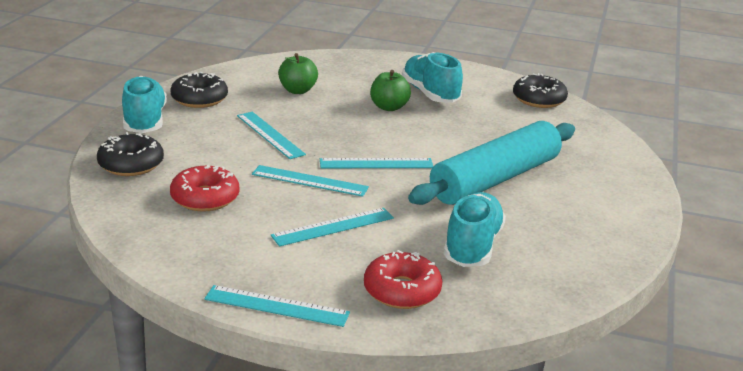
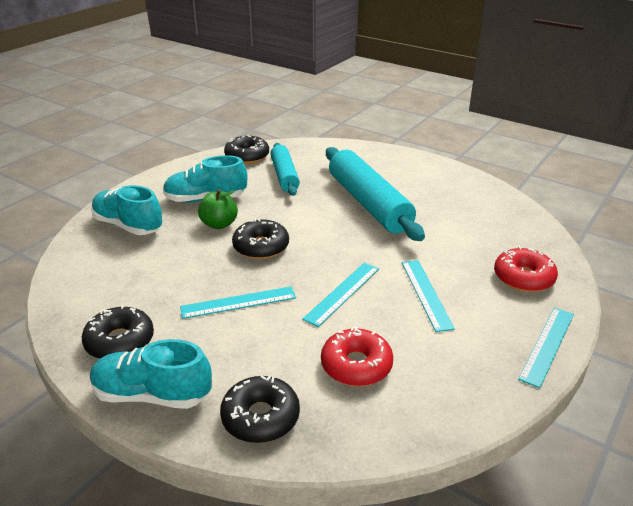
camera: 70 degrees left, 5 degrees up
green apple [278,53,318,94] -> none
turquoise ruler [320,158,433,168] -> none
turquoise shoe [444,192,506,267] -> turquoise shoe moved to [91,185,163,235]
none -> black donut [232,218,289,259]
none -> turquoise rolling pin [271,143,300,196]

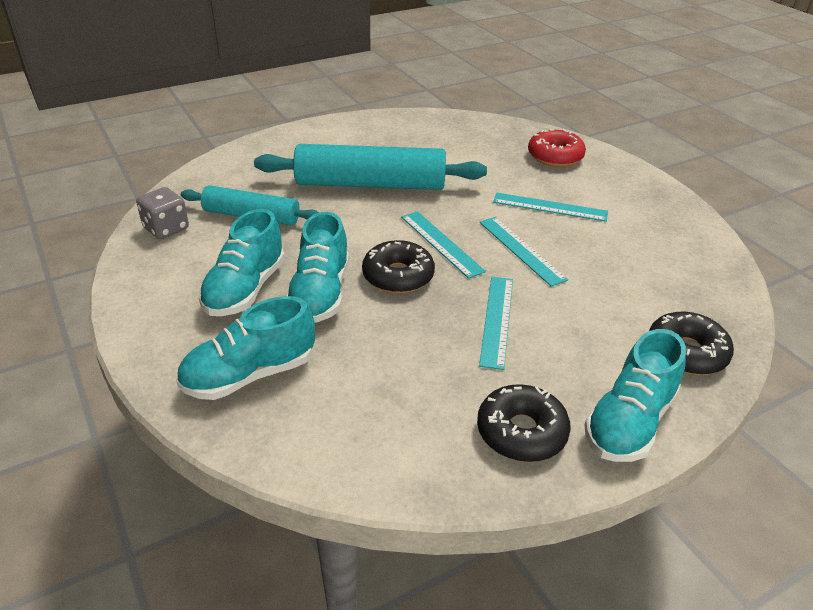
camera: 65 degrees left, 5 degrees up
green apple [198,190,238,229] -> turquoise shoe [286,212,349,323]
black donut [224,136,269,164] -> grey dice [136,187,189,239]
red donut [321,327,393,386] -> none
turquoise ruler [518,307,574,388] -> turquoise ruler moved to [401,211,486,279]

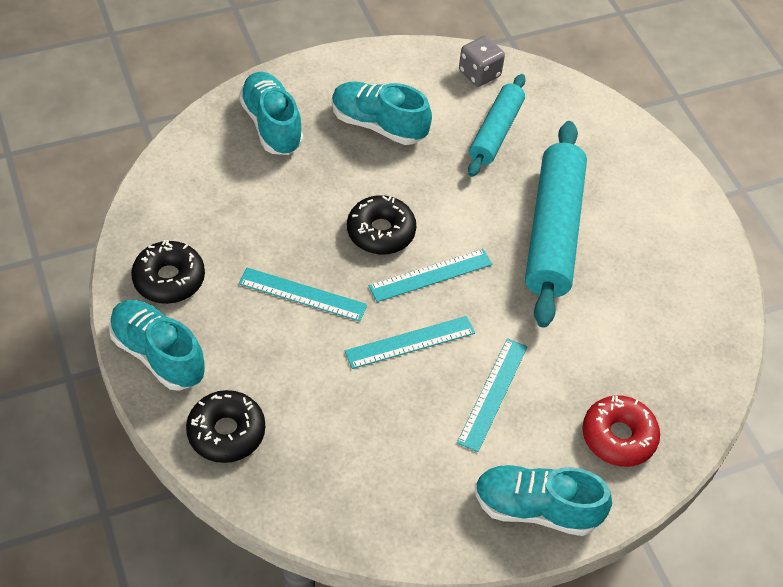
camera: 95 degrees right, 15 degrees up
turquoise shoe [286,212,349,323] -> turquoise shoe moved to [475,465,612,536]

